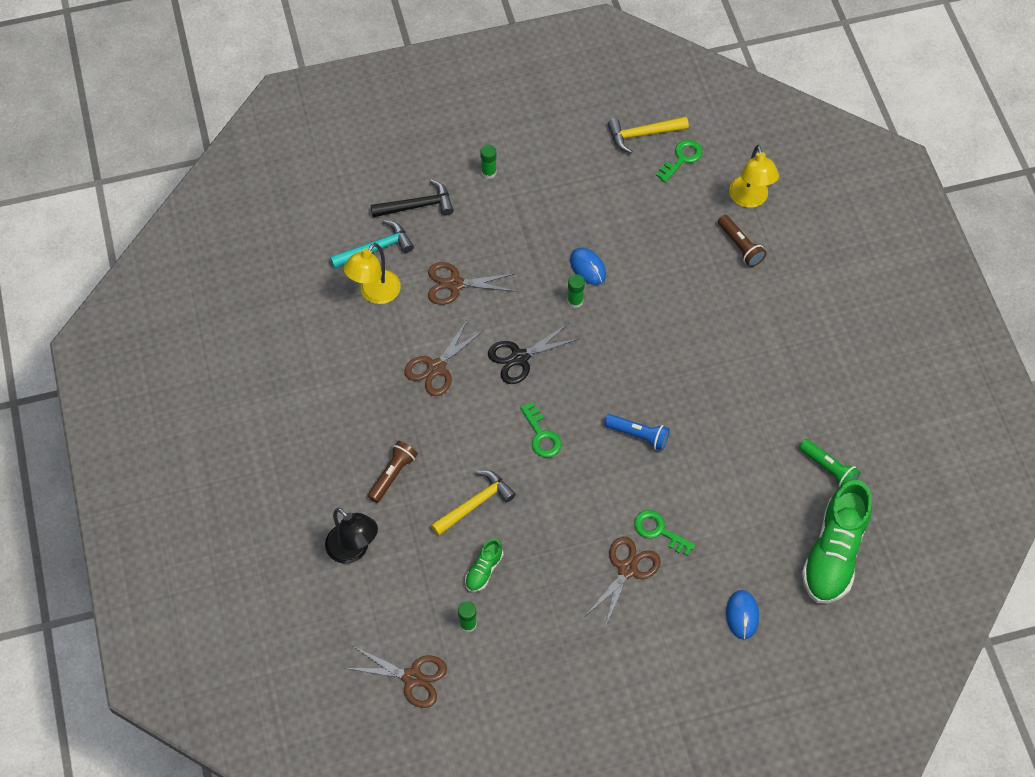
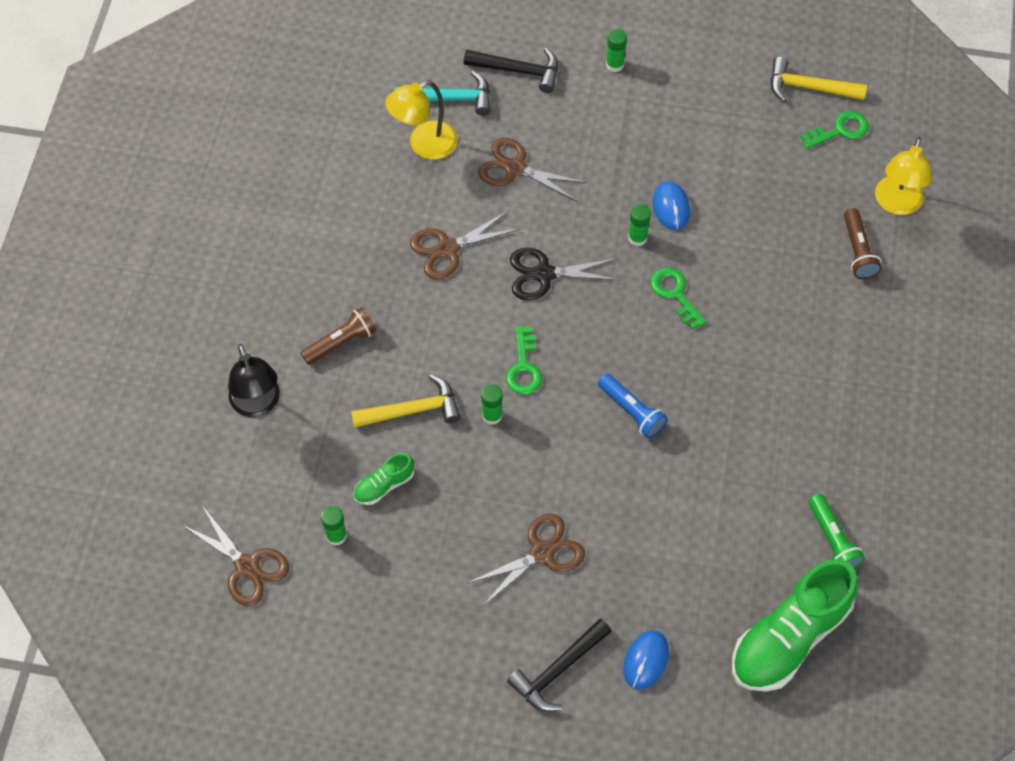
camera: 25 degrees right, 0 degrees up
green key [634,510,695,556] -> green key moved to [651,267,706,330]
none -> green glue stick [481,384,503,425]
none -> black hammer [507,619,612,712]

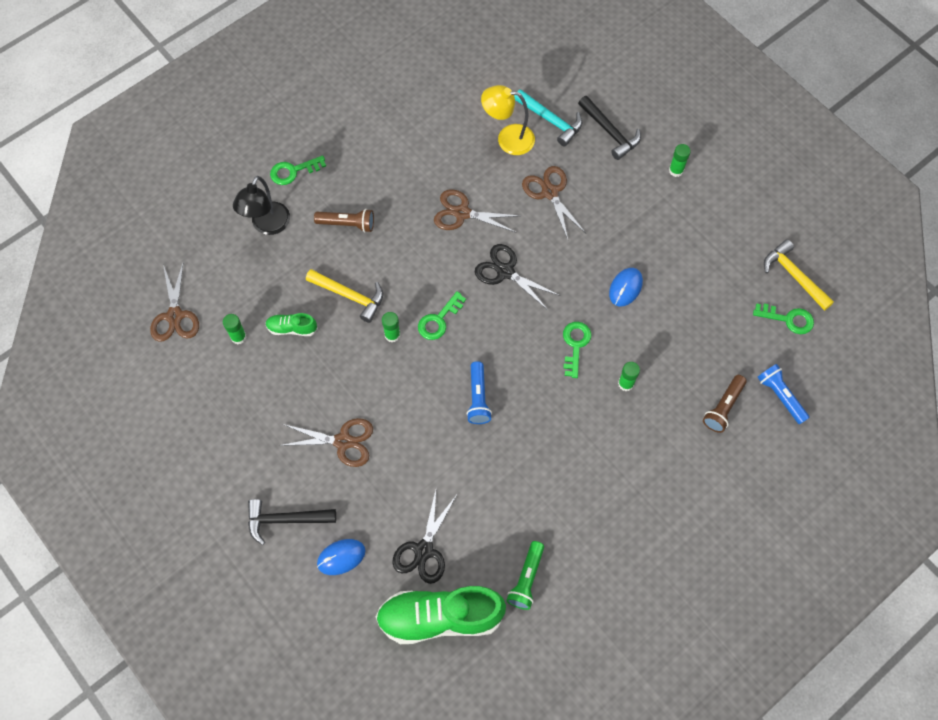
camera: 40 degrees right, 5 degrees up
green glue stick [628,204,651,246] -> green glue stick moved to [618,362,640,391]
yellow lamp [875,137,932,215] -> blue flashlight [757,364,810,424]
none -> green key [270,156,326,185]
none -> black scissors [392,490,457,584]

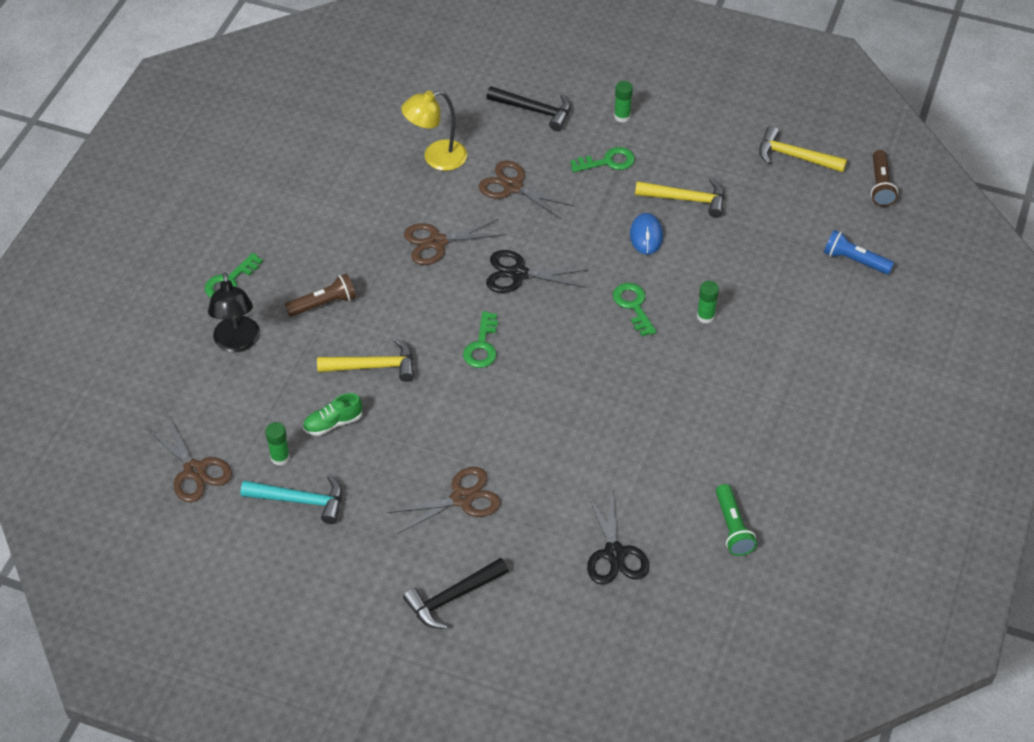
camera: 30 degrees left, 15 degrees down
blue mouse [317,539,366,575] -> none
green shoe [376,586,506,644] -> none
green glue stick [382,312,400,342] -> none
blue flashlight [467,361,492,424] -> none
turquoise hammer [514,89,582,147] -> turquoise hammer moved to [241,475,342,524]
brown flashlight [703,375,747,433] -> brown flashlight moved to [871,150,898,207]
green key [753,303,814,334] -> green key moved to [570,147,635,172]
none -> yellow hammer [635,178,725,218]

